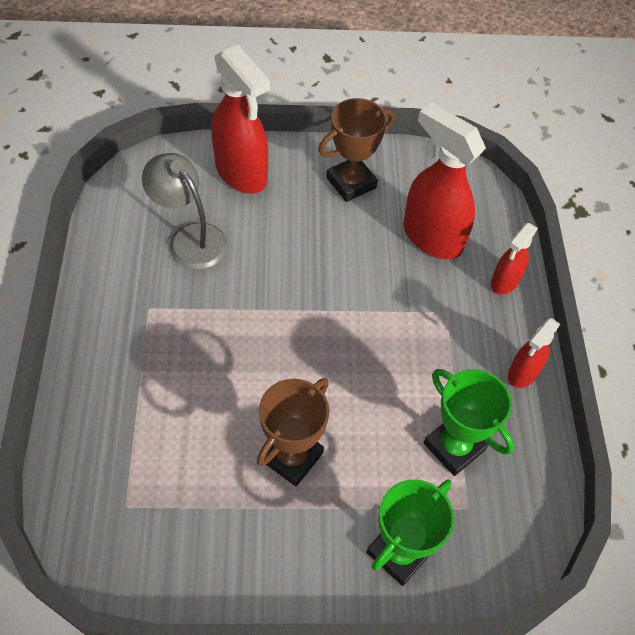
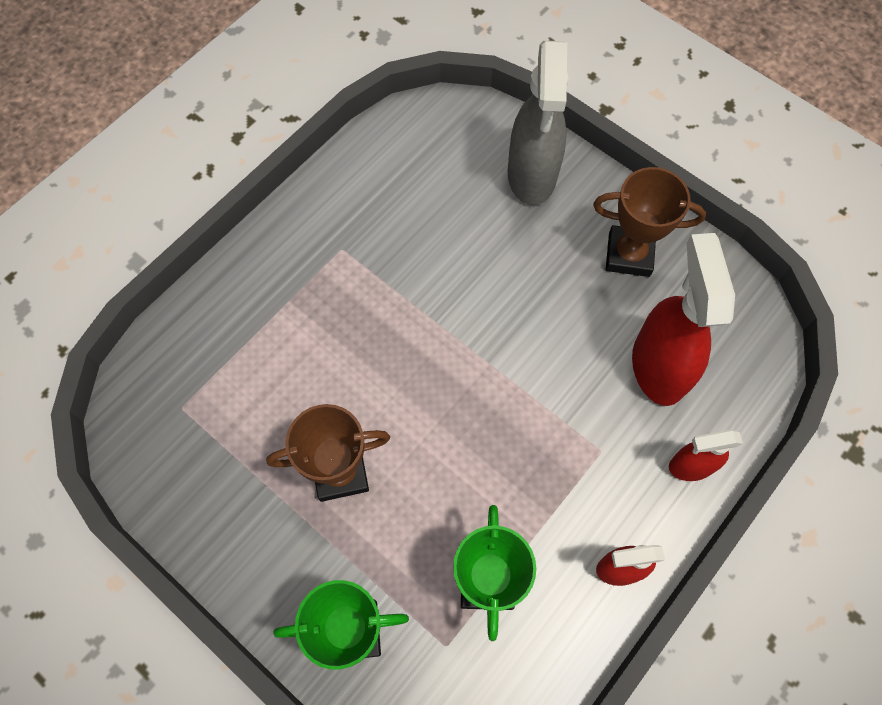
camera: 45 degrees right, 10 degrees up
grey lamp [142,153,228,269] -> none
red spray bottle [212,44,270,194] -> grey spray bottle [508,41,569,205]

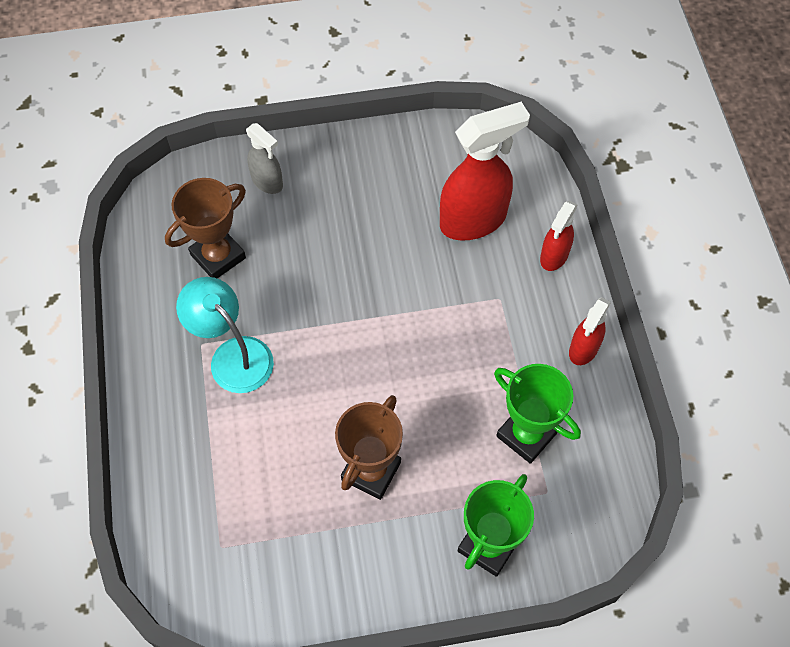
camera: 50 degrees left, 5 degrees down
grey spray bottle [508,41,569,205] -> grey spray bottle [246,123,283,194], size x0.54
brown trophy [593,167,706,277] -> brown trophy moved to [165,178,246,278]
red spray bottle [632,233,735,406] -> red spray bottle turned 120 degrees clockwise [440,102,530,241]
none -> turquoise lamp [176,277,274,393]

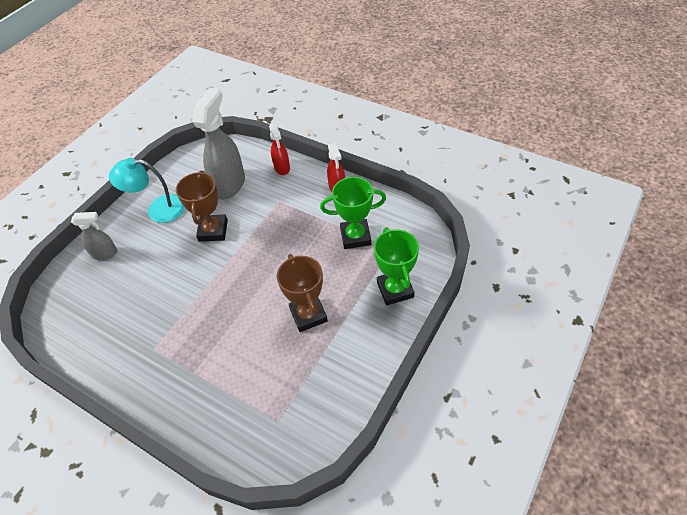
camera: 45 degrees left, 10 degrees down
brown trophy [165,178,246,278] -> brown trophy moved to [176,170,228,242]
turquoise lamp [176,277,274,393] -> turquoise lamp moved to [109,158,185,223]
red spray bottle [440,102,530,241] -> grey spray bottle [192,88,245,200]

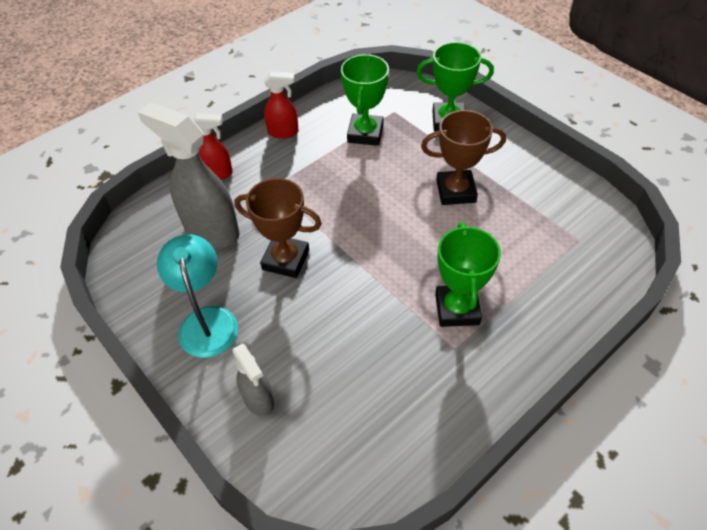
camera: 75 degrees left, 0 degrees up
grey spray bottle [71,212,118,260] -> grey spray bottle turned 135 degrees clockwise [232,343,274,417]
turquoise lamp [109,158,185,223] -> turquoise lamp turned 150 degrees clockwise [157,234,238,358]
none -> green trophy [435,223,501,327]

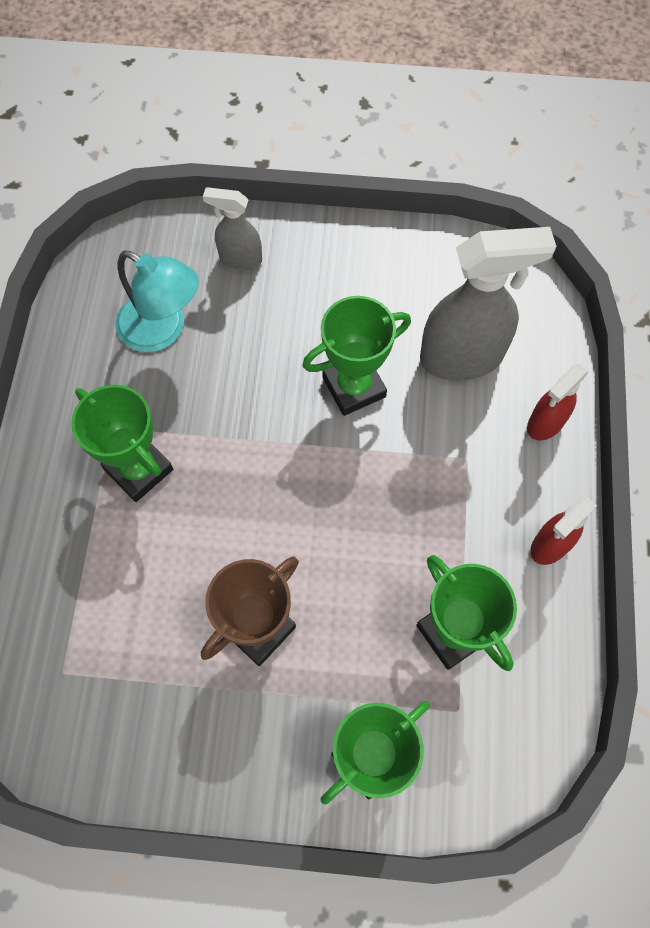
camera: 135 degrees right, 15 degrees up
turquoise lamp [157,234,238,358] -> turquoise lamp moved to [116,251,199,352]
brown trophy [235,178,322,278] -> green trophy [302,296,411,416]

